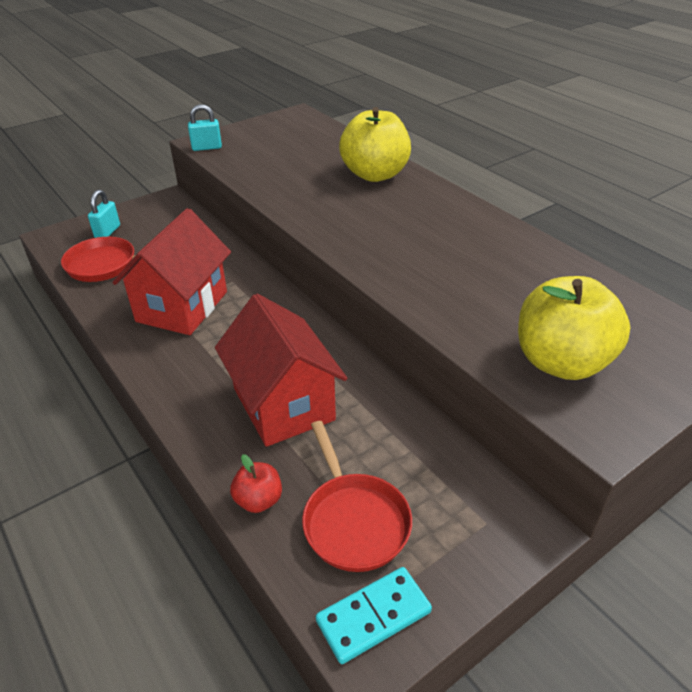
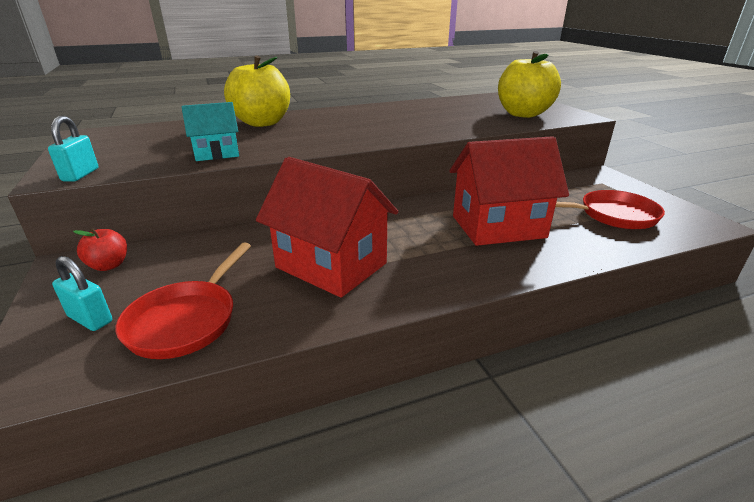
camera: 75 degrees left, 10 degrees down
red apple [230,454,282,513] -> red apple moved to [73,228,127,271]
turquoise domino [316,567,432,664] -> none
none -> turquoise house [182,102,239,161]

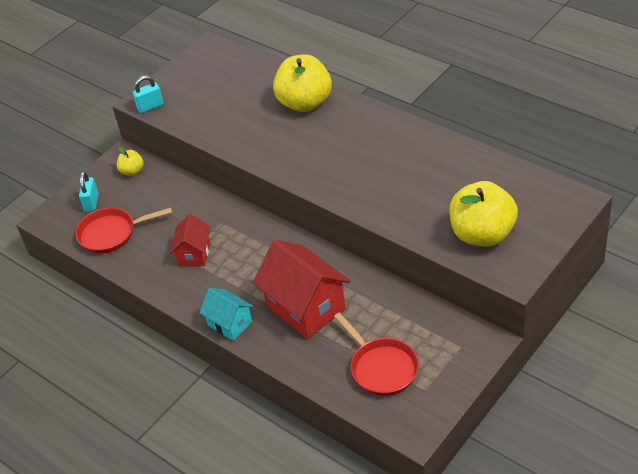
camera: 65 degrees right, 15 degrees up
red apple [73,228,127,271] -> yellow apple [117,147,144,176]
turquoise house [182,102,239,161] -> turquoise house moved to [199,288,254,341]
red house [256,157,398,298] -> red house [170,214,211,266], size x0.56

